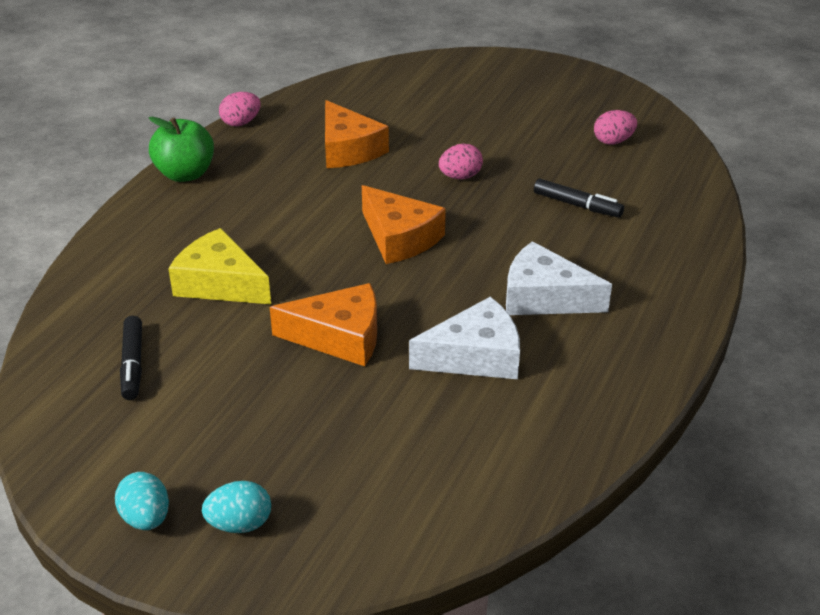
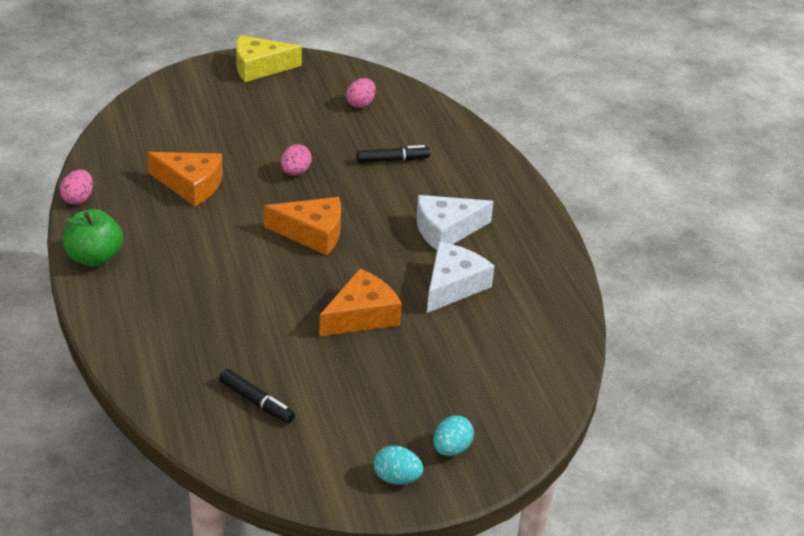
camera: 45 degrees left, 0 degrees up
yellow cheese [168,228,271,304] -> yellow cheese moved to [236,35,302,82]

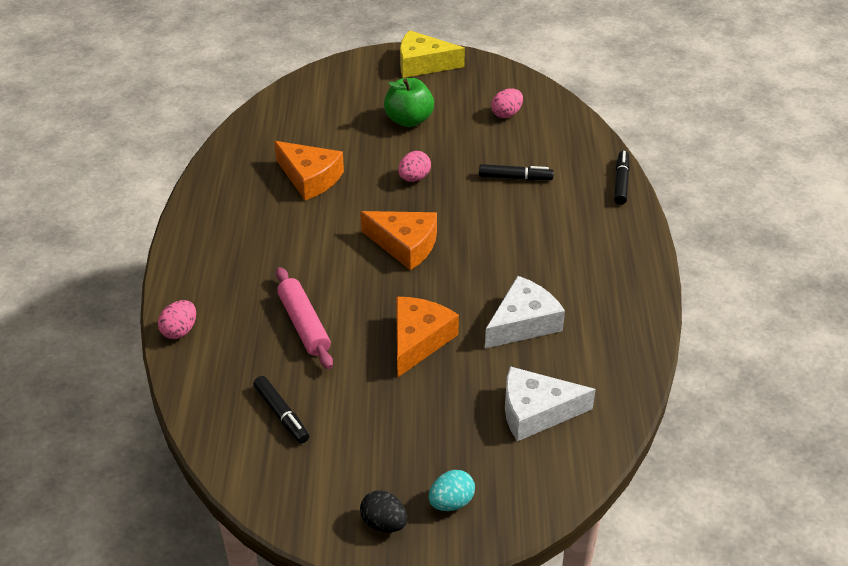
camera: 20 degrees right, 5 degrees up
pink egg [60,169,93,205] -> pink egg moved to [158,300,196,339]
green apple [63,209,123,267] -> green apple moved to [384,78,434,127]
orange cheese [319,269,402,337] -> orange cheese turned 45 degrees counterclockwise [396,297,459,377]
turquoise egg [374,446,423,485] -> black egg [360,490,407,533]
white cheese [416,195,494,250] -> white cheese moved to [505,366,596,441]
none -> pink rolling pin [276,267,333,369]
none -> black marker [614,151,630,205]

